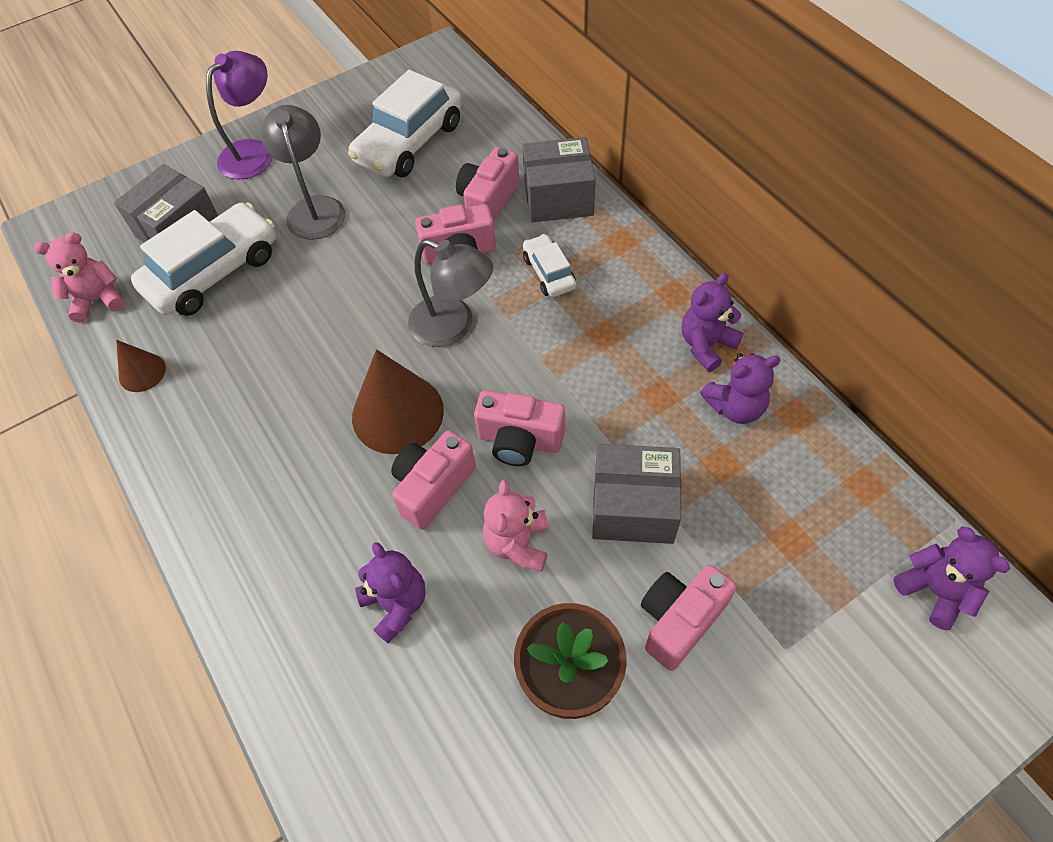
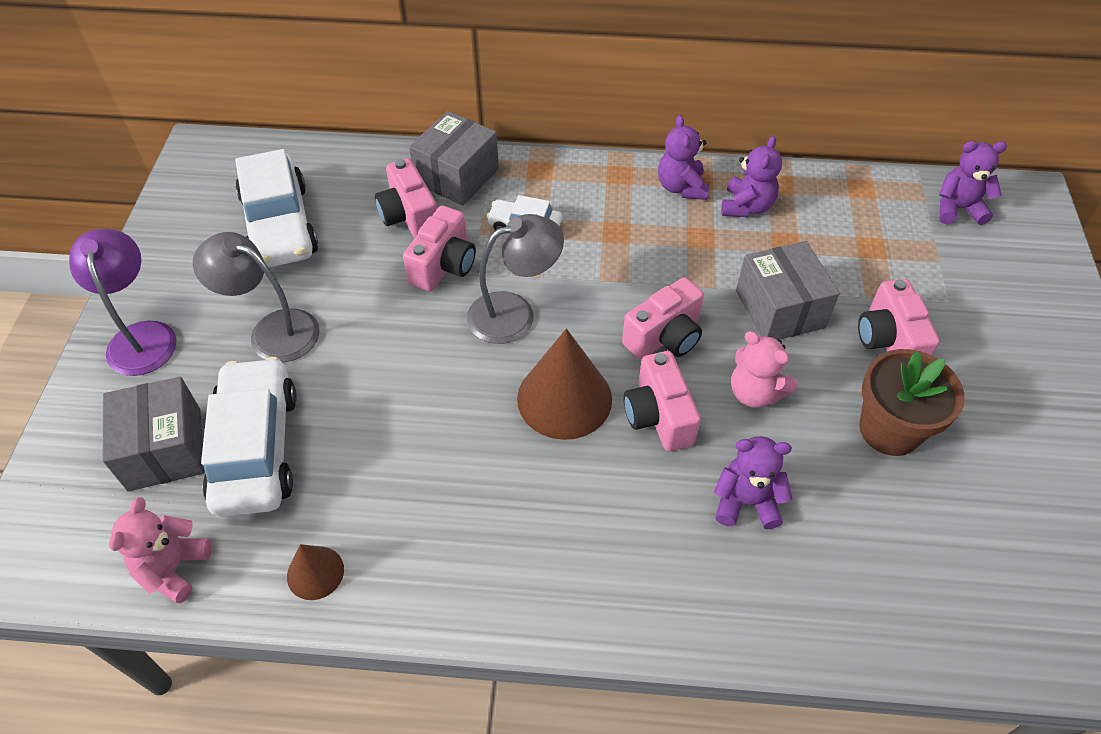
camera: 55 degrees left, 5 degrees down
grey box [592,444,681,544] -> grey box turned 60 degrees counterclockwise [736,241,840,340]

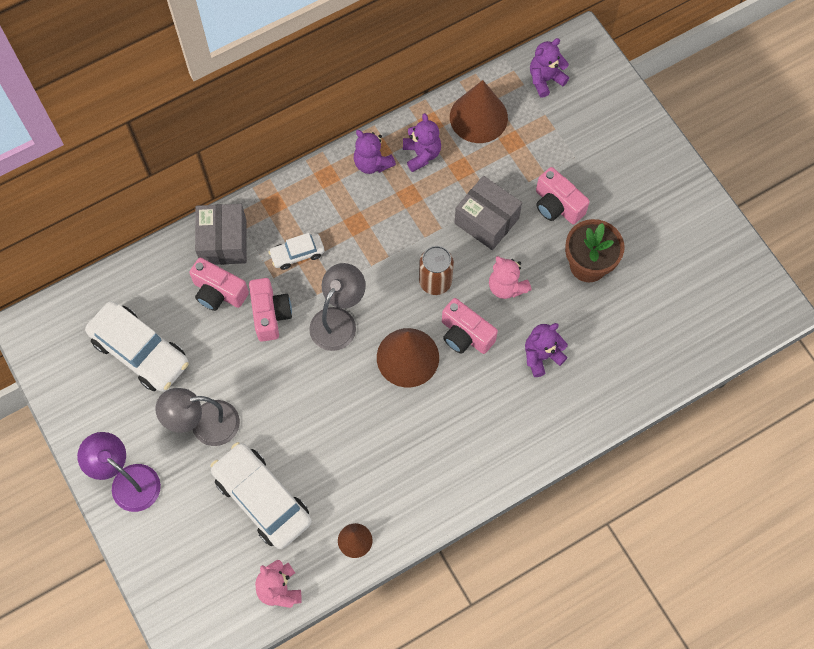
camera: 35 degrees left, 15 degrees up
grey box [103,377,205,491] -> none
pink camera [622,277,704,359] -> brown can [419,246,454,295]
pink teddy bear [731,331,798,408] -> pink teddy bear turned 45 degrees clockwise [489,256,531,299]
none -> brown cone [450,80,508,143]

